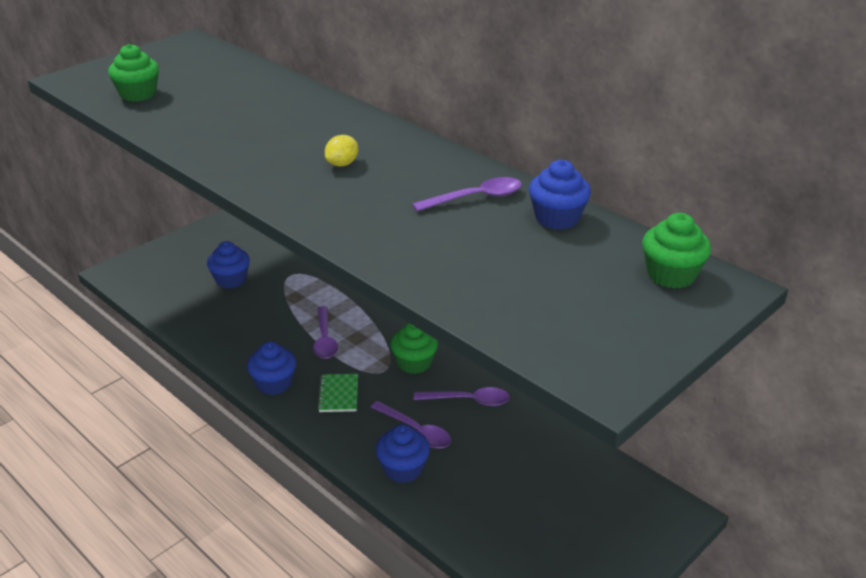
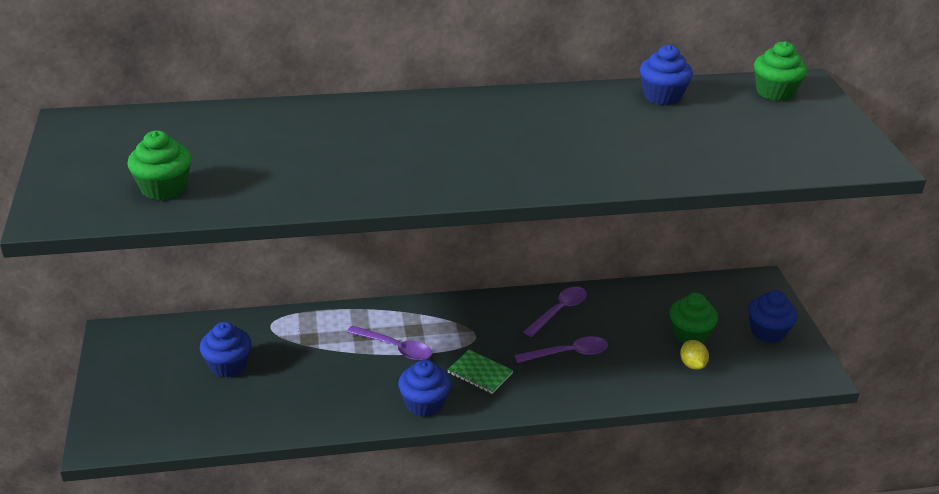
camera: 55 degrees left, 0 degrees up
yellow lemon [325,135,358,167] -> yellow lemon moved to [680,340,709,370]
blue cupcake [376,424,430,483] -> blue cupcake moved to [748,290,797,343]
green cupcake [390,323,438,374] -> green cupcake moved to [669,293,718,344]
purple spoon [412,177,522,211] -> none

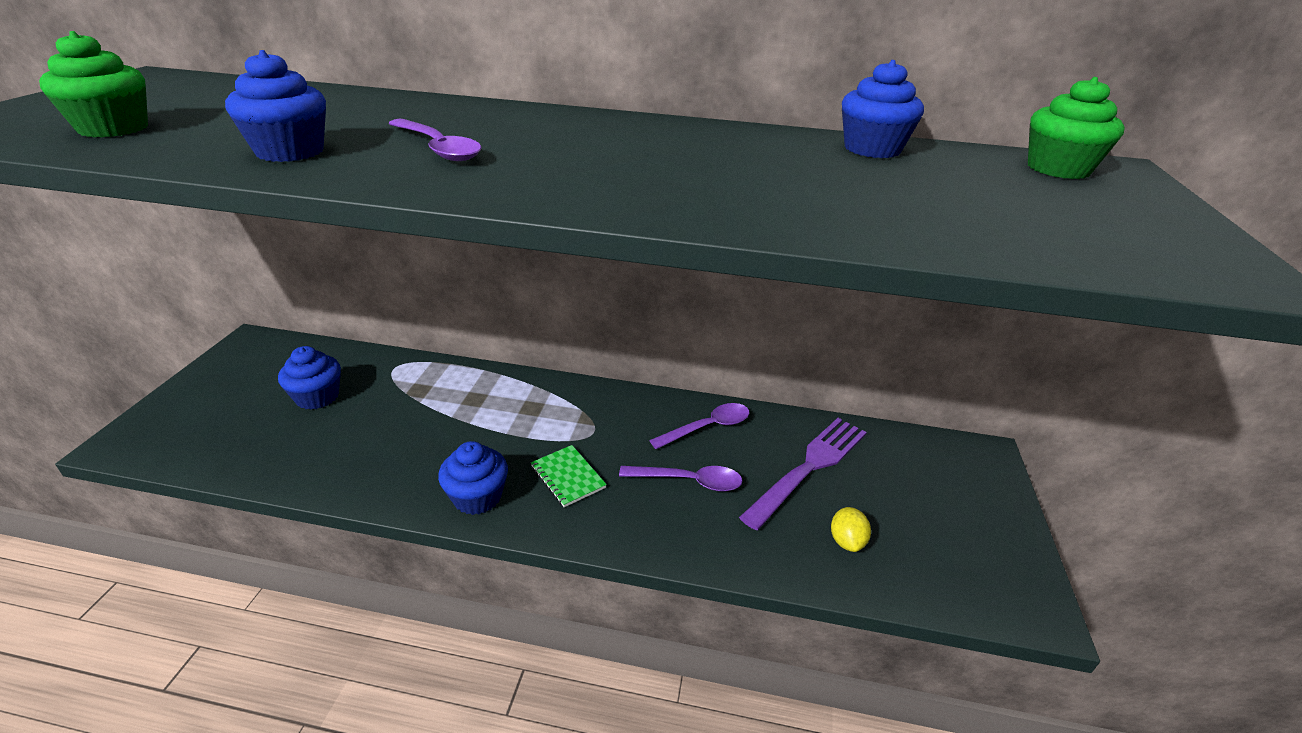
camera: 20 degrees right, 0 degrees up
purple spoon [347,326,432,361] -> purple spoon moved to [389,119,482,161]
green cupcake [669,293,718,344] -> none
blue cupcake [748,290,797,343] -> blue cupcake moved to [225,50,326,162]
none -> purple fork [739,418,867,530]

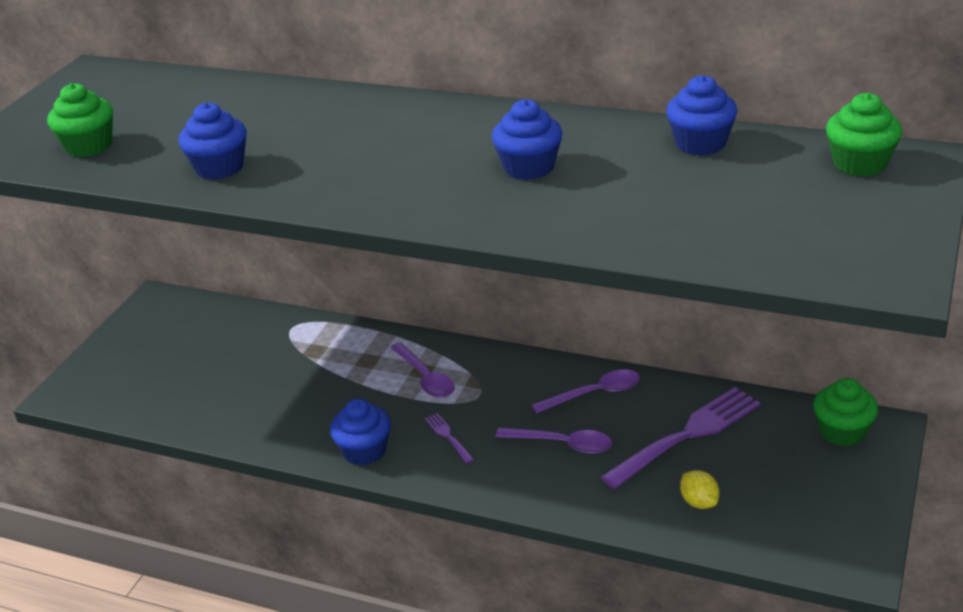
camera: 15 degrees right, 0 degrees up
blue cupcake [278,346,341,410] -> blue cupcake moved to [492,99,562,180]
purple spoon [389,119,482,161] -> purple spoon moved to [390,342,455,398]
green notebook [531,445,607,507] -> purple fork [425,413,474,463]
yellow lemon [831,507,871,552] -> yellow lemon turned 45 degrees counterclockwise [680,470,719,509]
none -> green cupcake [813,378,878,447]

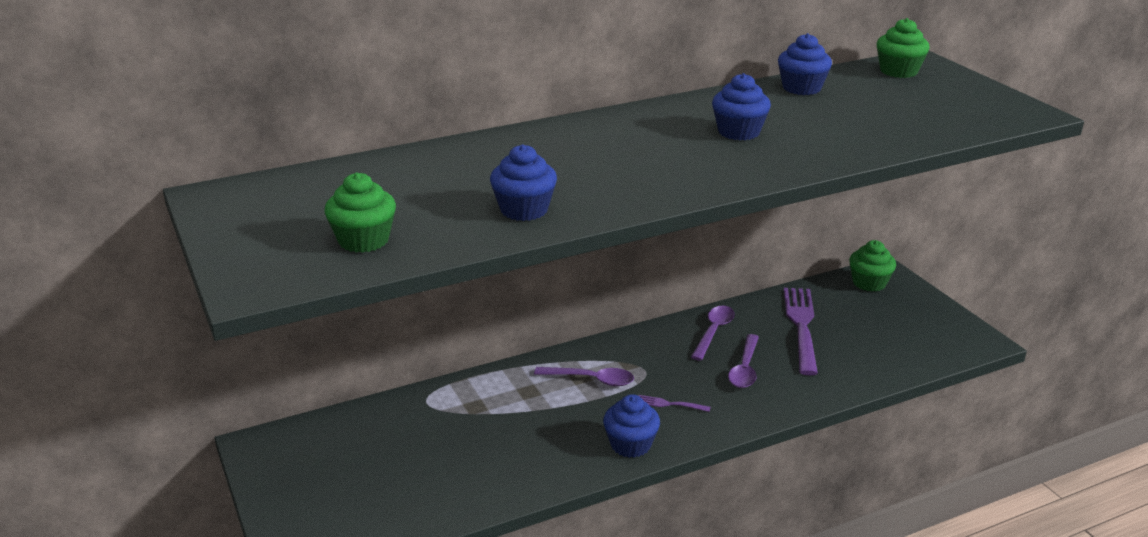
camera: 50 degrees left, 5 degrees down
purple spoon [495,427,612,454] -> purple spoon turned 135 degrees clockwise [728,334,759,388]
yellow lemon [680,470,719,509] -> none

